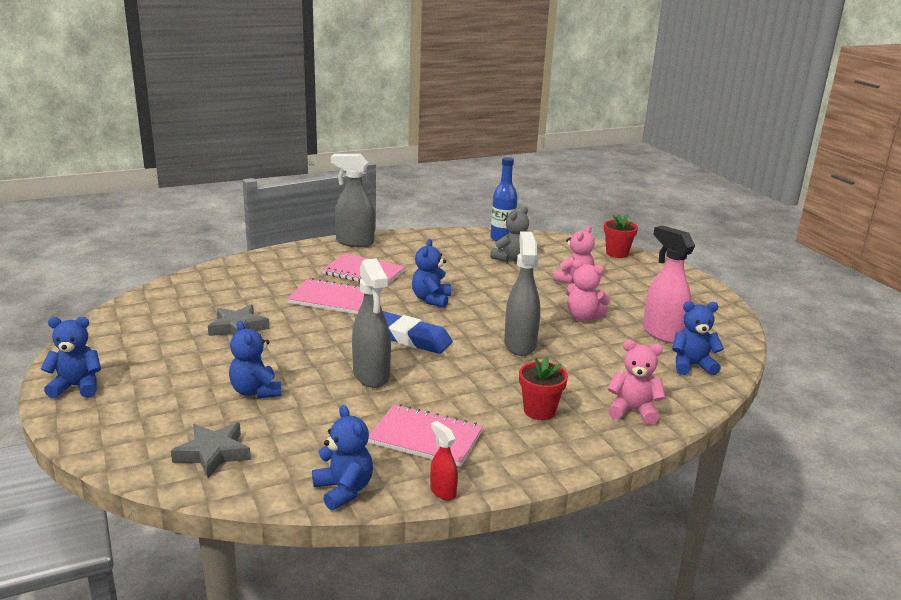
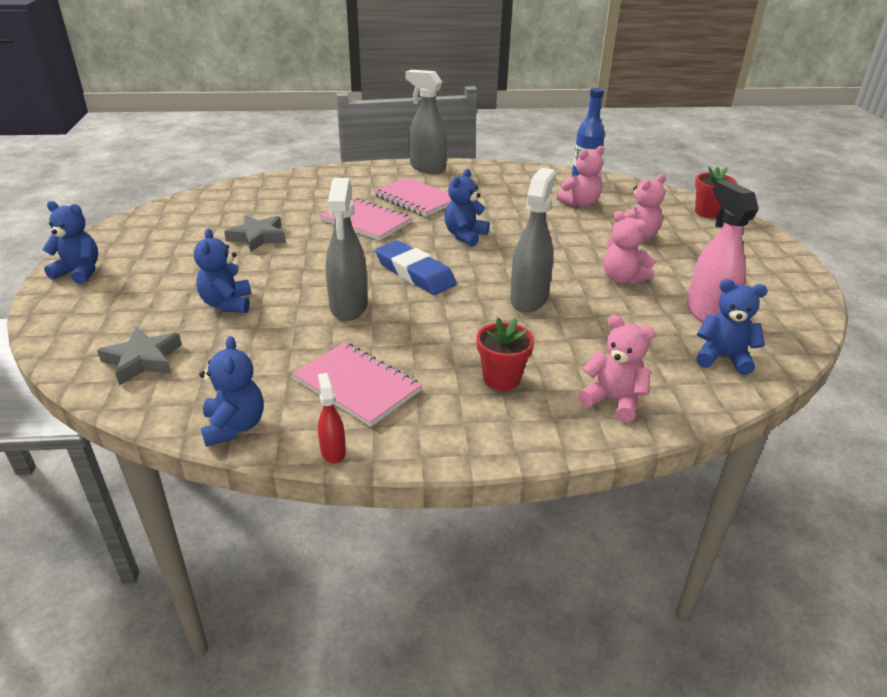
camera: 20 degrees right, 10 degrees up
grey teddy bear [490,207,529,262] -> pink teddy bear [557,146,604,207]

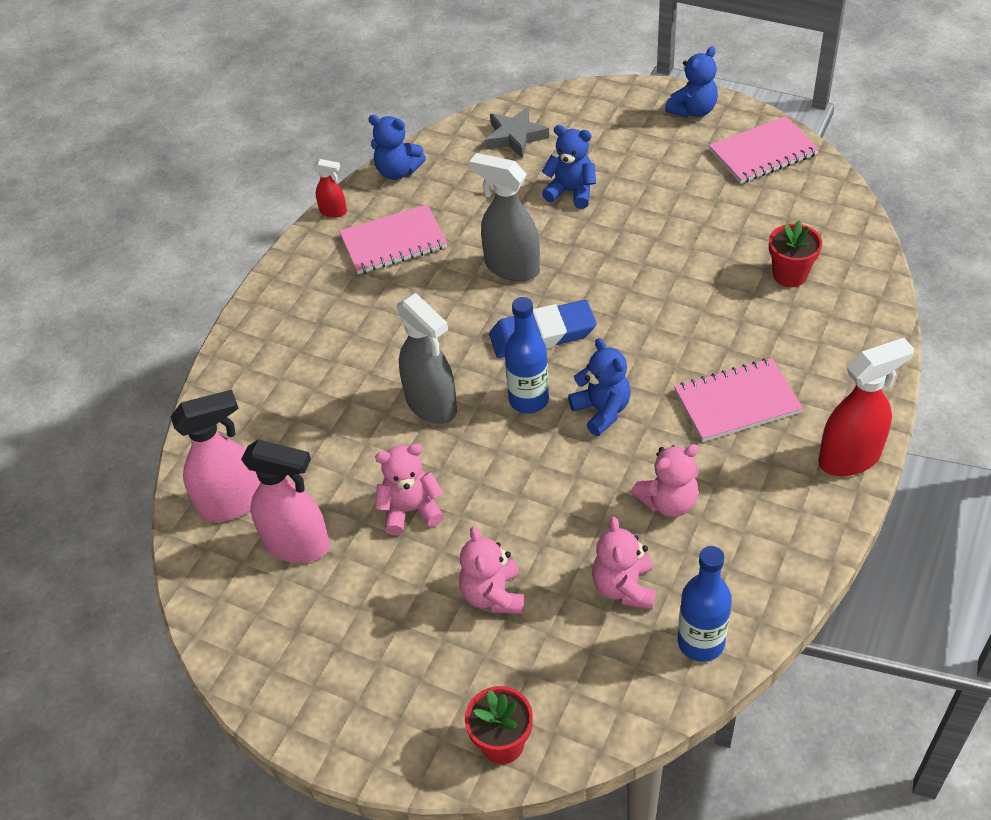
camera: 125 degrees right, 15 degrees up
grey star [224,215,286,252] -> none
pink notebook [320,198,412,241] -> pink notebook moved to [709,116,819,184]
grey spray bottle [405,70,447,174] -> red spray bottle [818,338,914,476]
red flower pot [476,318,534,391] -> red flower pot moved to [769,221,822,287]
pink teddy bear [578,315,655,422] -> pink teddy bear moved to [631,444,699,517]
blue teddy bear [696,279,767,375] -> pink spray bottle [171,390,260,522]
none -> blue bottle [505,297,549,414]

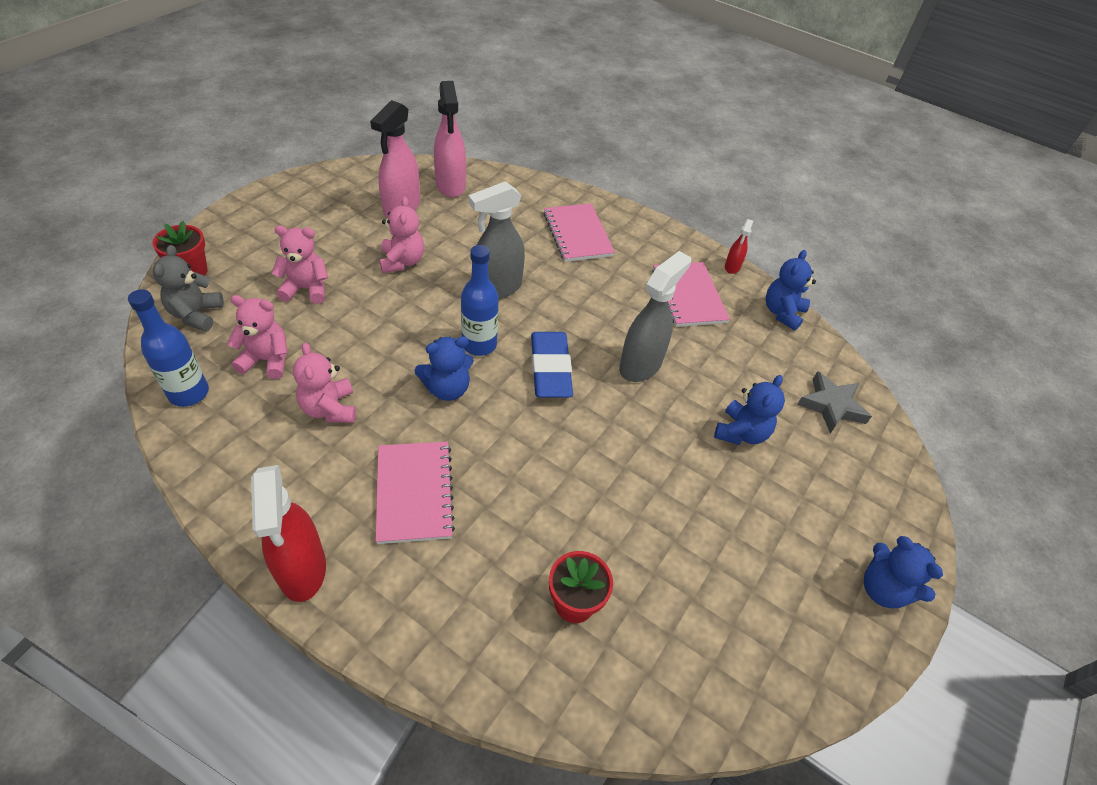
camera: 90 degrees right, 0 degrees up
pink notebook [709,116,819,184] -> pink notebook moved to [543,203,615,262]
none -> grey teddy bear [153,245,224,331]

